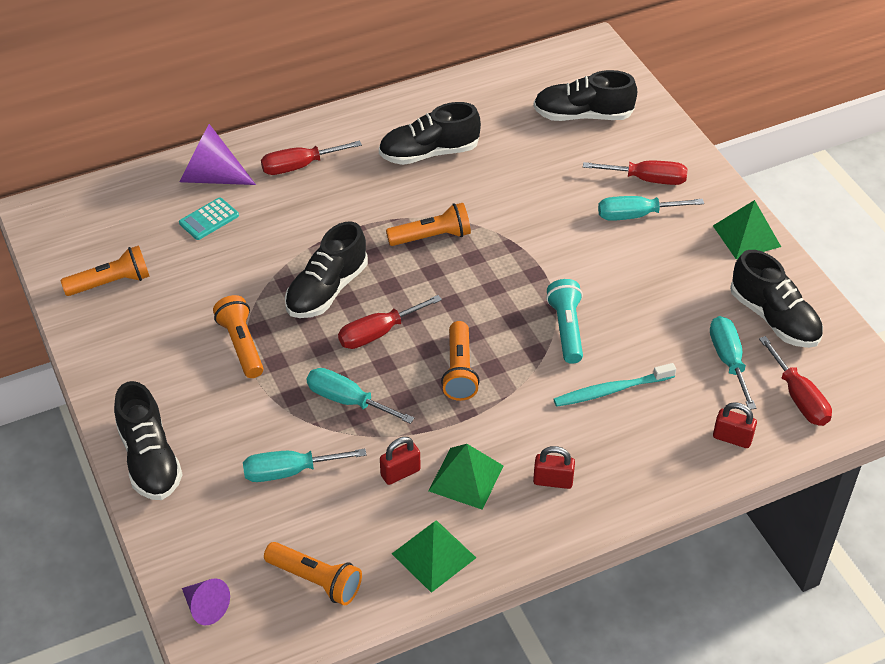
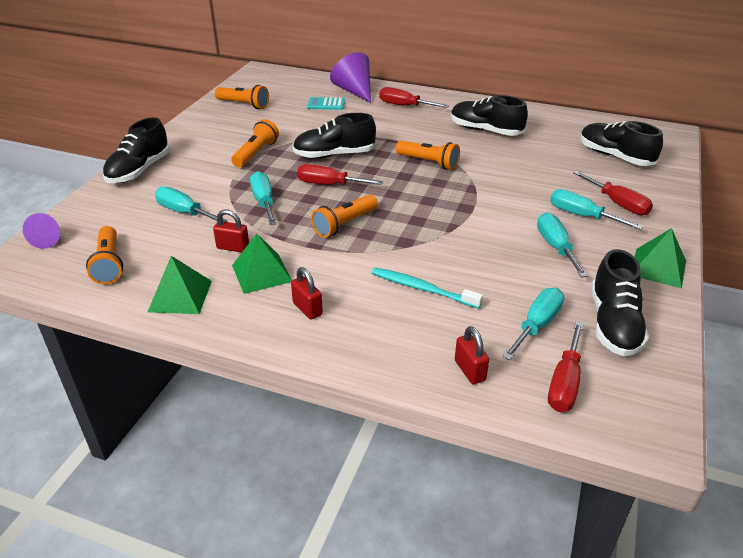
camera: 45 degrees right, 10 degrees down
turquoise flashlight [546,279,583,364] -> none
none -> turquoise screwdriver [537,212,588,278]

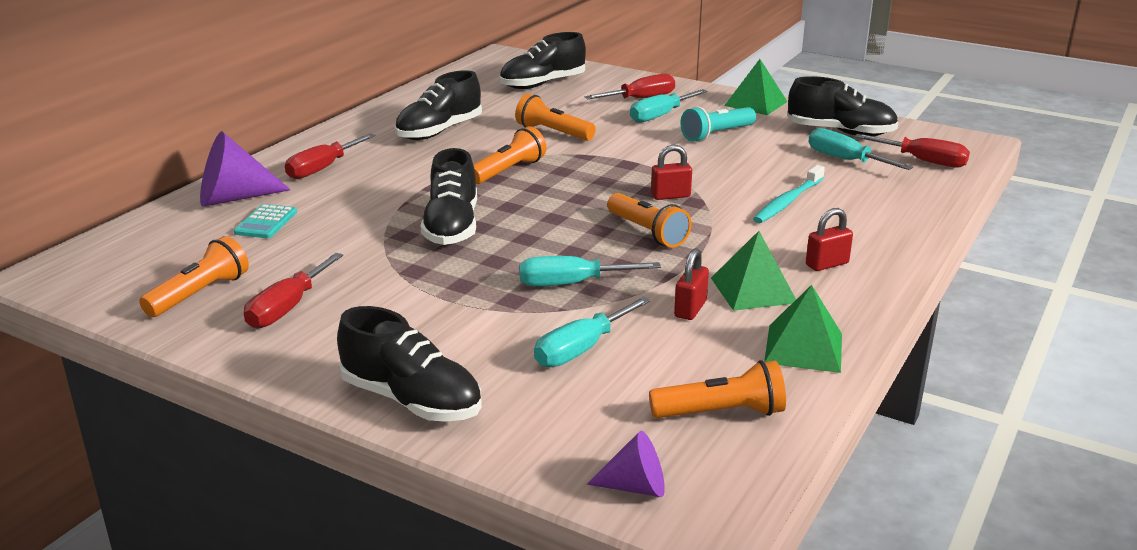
camera: 80 degrees left, 10 degrees down
orange flashlight [231,119,279,167] -> orange flashlight moved to [515,94,596,141]
red screwdriver [297,164,384,185] -> red screwdriver moved to [244,253,343,329]
red padlock [455,326,489,384] -> red padlock moved to [651,145,692,200]
turquoise screwdriver [537,212,588,278] -> turquoise flashlight [680,106,756,142]

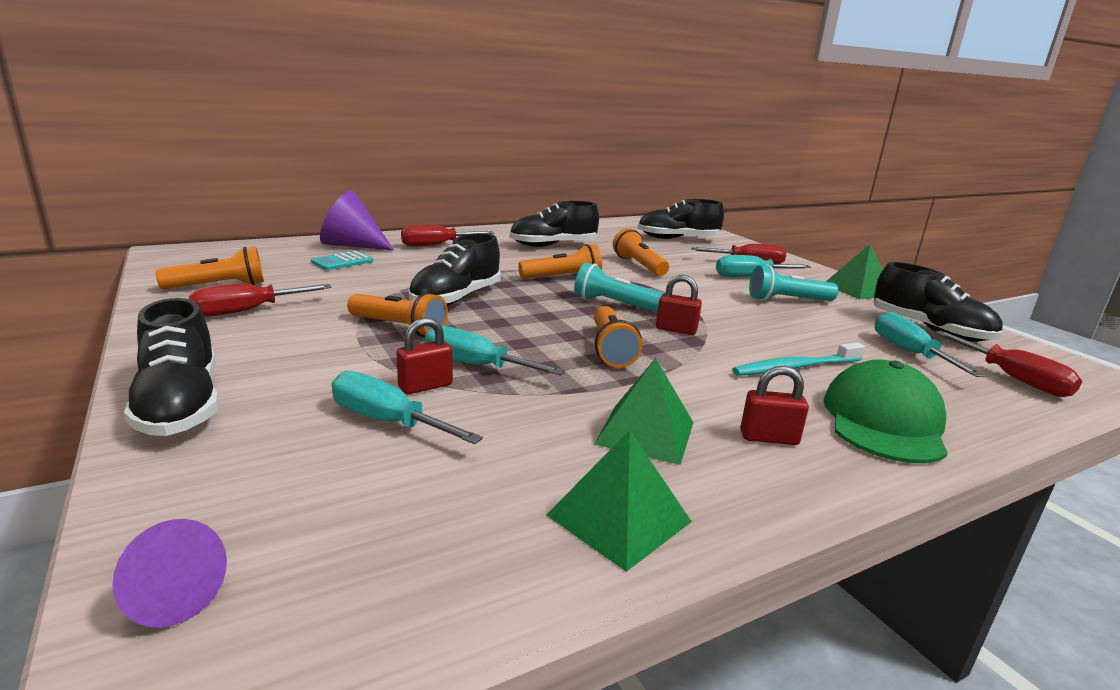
camera: 30 degrees right, 5 degrees down
turquoise screwdriver [534,297,651,367] -> turquoise screwdriver turned 45 degrees clockwise [332,371,483,444]
orange flashlight [649,360,786,418] -> orange flashlight moved to [347,292,448,337]
red padlock [674,248,709,320] -> red padlock moved to [396,318,453,394]
none -> turquoise flashlight [574,262,665,312]
none -> green cap [823,359,948,463]

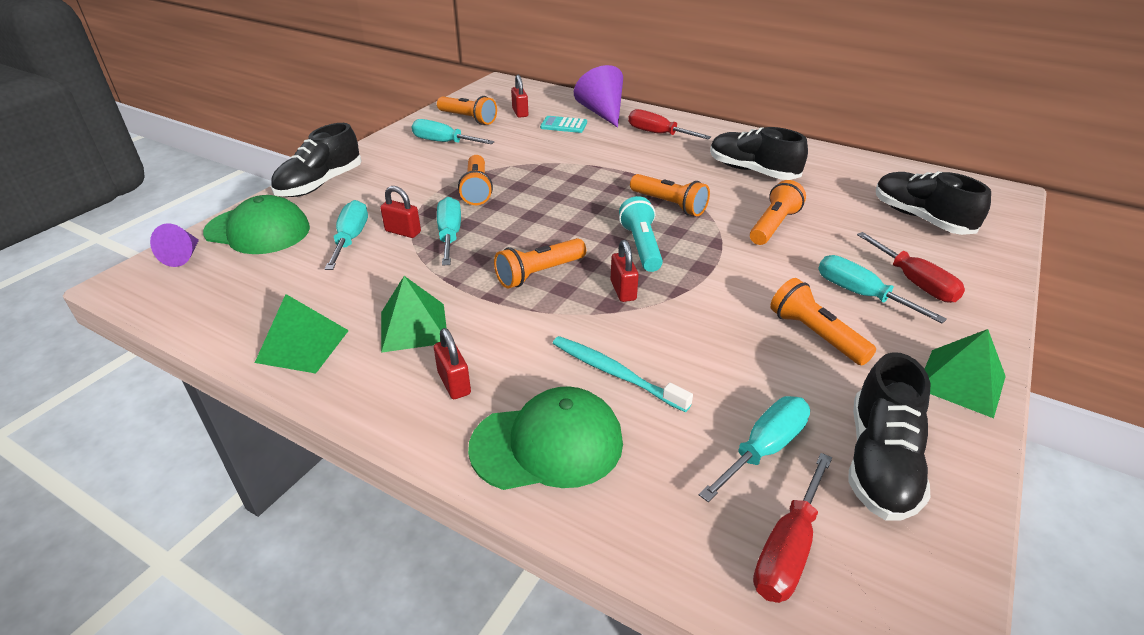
camera: 60 degrees right, 15 degrees up
red screwdriver [189,284,332,317] -> turquoise screwdriver [412,119,495,144]
black shoe [409,233,501,306] -> none
turquoise flashlight [749,265,838,301] -> orange flashlight [770,278,876,365]
none -> green cap [203,195,310,254]
none -> red padlock [511,75,528,118]

